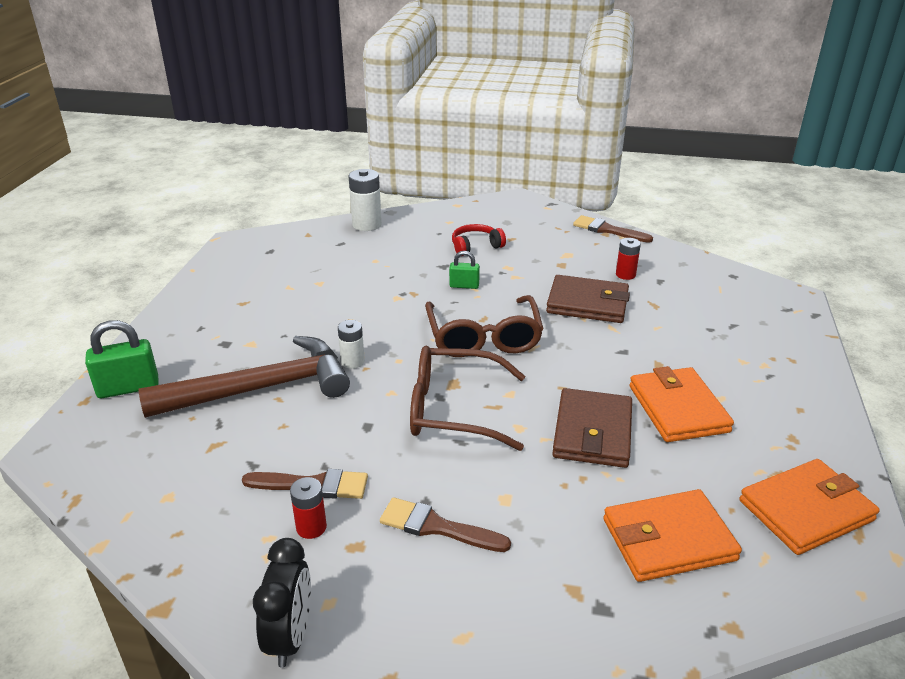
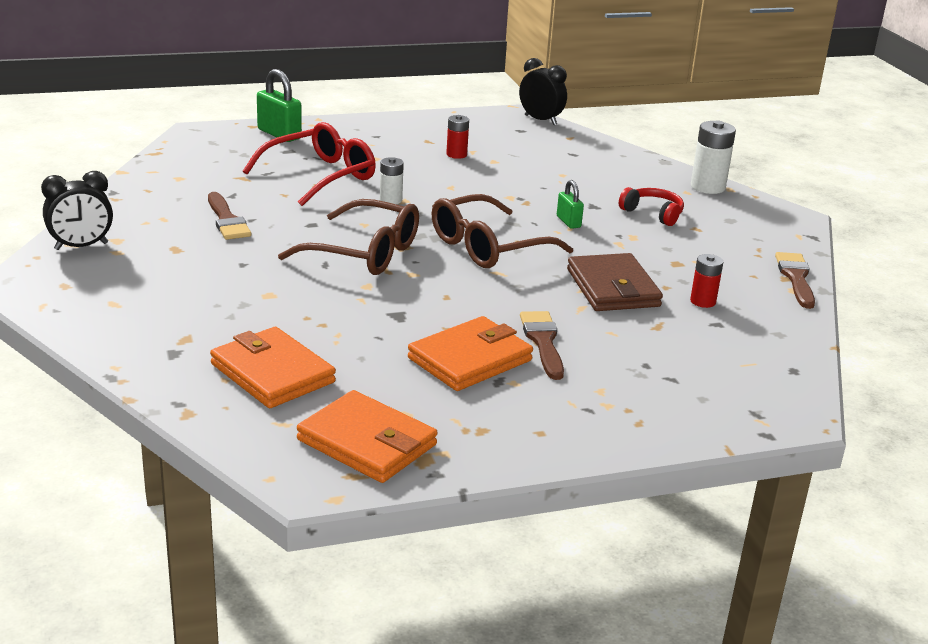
camera: 60 degrees right, 5 degrees down
brown hammer [138,336,350,418] -> red glasses [243,122,376,206]
red battery [290,477,327,539] -> red battery moved to [446,115,469,159]
white battery [349,169,382,231] -> white battery moved to [691,120,736,194]
brown brush [380,497,511,552] -> brown brush moved to [520,311,564,380]
brown glasses [410,346,525,451] -> brown glasses turned 135 degrees clockwise [278,199,419,275]
brown wallet [552,388,632,468] -> none
none -> black clock [519,58,567,125]

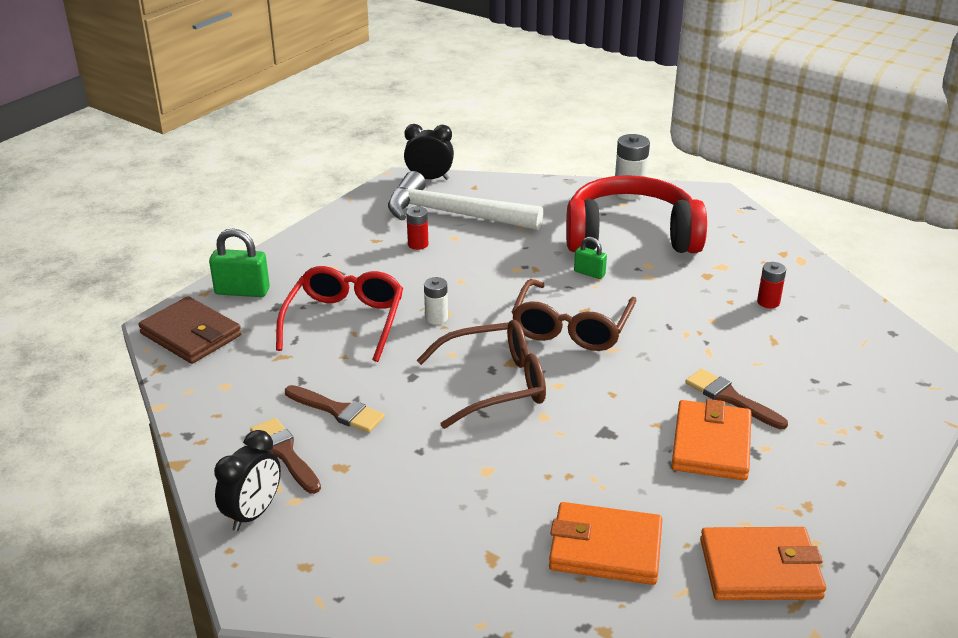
camera: 35 degrees left, 5 degrees up
brown wallet [567,253,663,311] -> brown wallet moved to [138,296,242,364]
red headphones [619,187,684,226] -> red headphones [566,175,707,253], size x2.45
brown brush [775,252,815,309] -> brown brush moved to [250,418,321,494]
none -> white hammer [388,171,543,230]

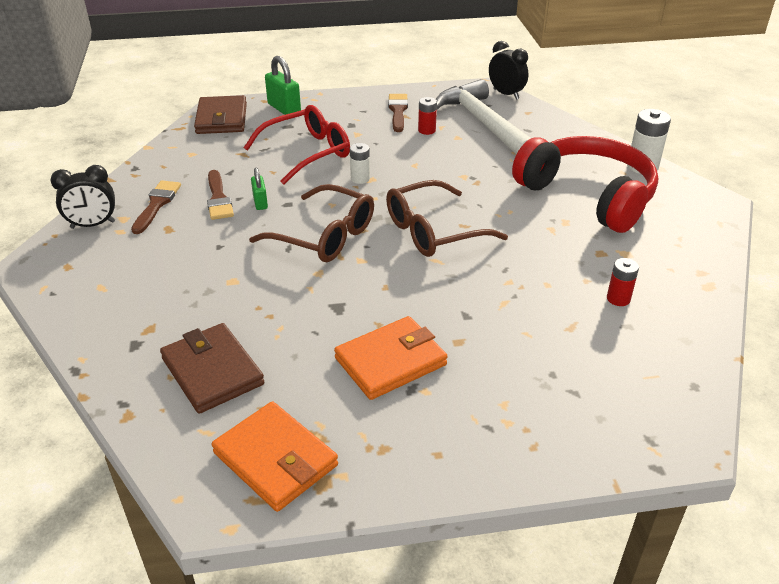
camera: 45 degrees right, 5 degrees up
orange wallet [549,502,662,585] -> brown wallet [160,323,264,414]
green padlock [574,237,607,279] -> green padlock moved to [251,168,268,210]
brown brush [685,369,788,429] -> brown brush moved to [388,94,408,132]

